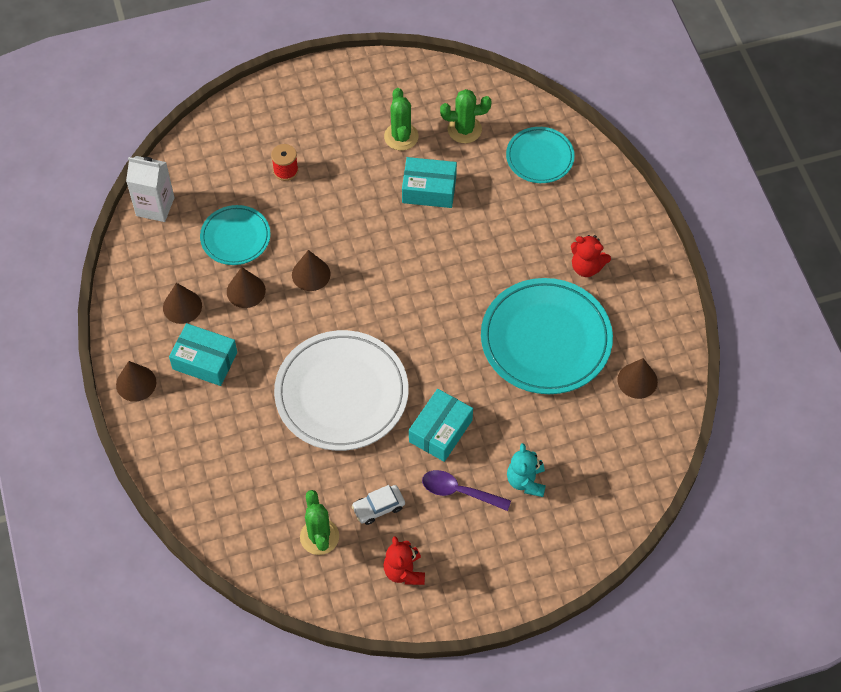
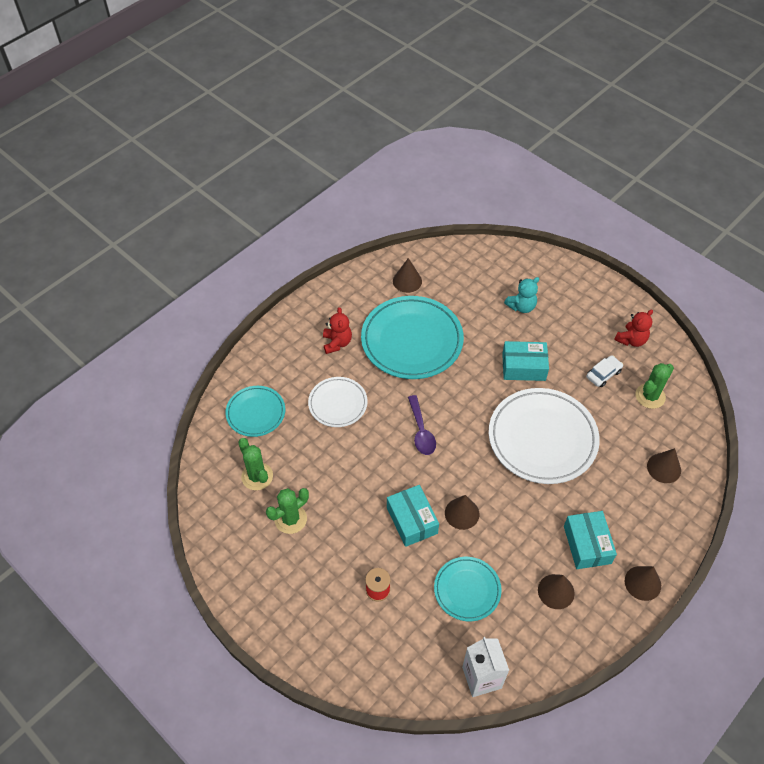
camera: 120 degrees left, 5 degrees down
brown cone [227,267,266,308] -> brown cone moved to [647,448,681,483]
white car [352,485,405,525] -> white car turned 75 degrees counterclockwise [586,355,623,387]
turquoise box [402,157,457,208] -> turquoise box moved to [387,485,439,547]
purple spoon [422,470,511,511] -> purple spoon moved to [408,395,436,455]
none -> white plate [308,377,368,427]

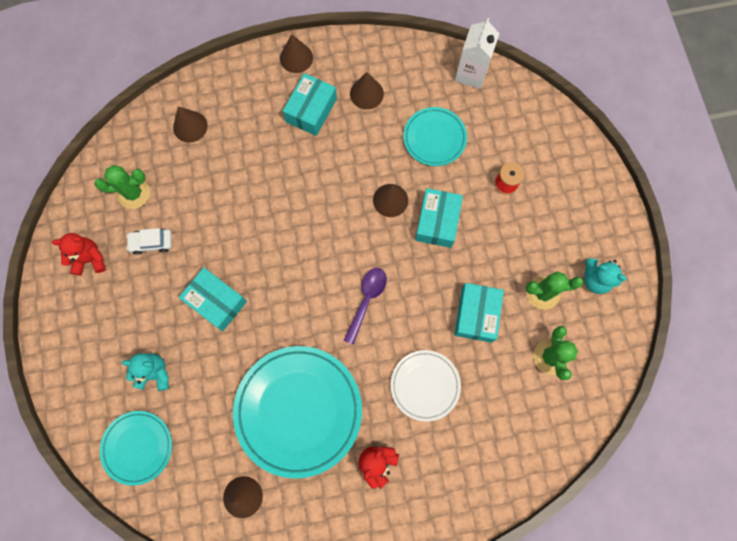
camera: 145 degrees left, 20 degrees up
turquoise plate [225,386,285,437] -> turquoise plate moved to [100,411,172,486]
white plate [489,388,600,484] -> none
none -> turquoise box [454,283,504,343]
none -> turquoise teddy bear [584,258,627,294]

